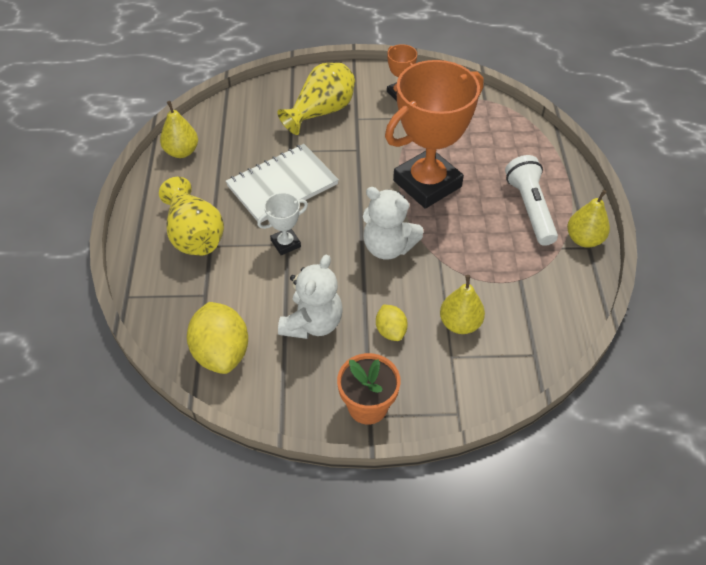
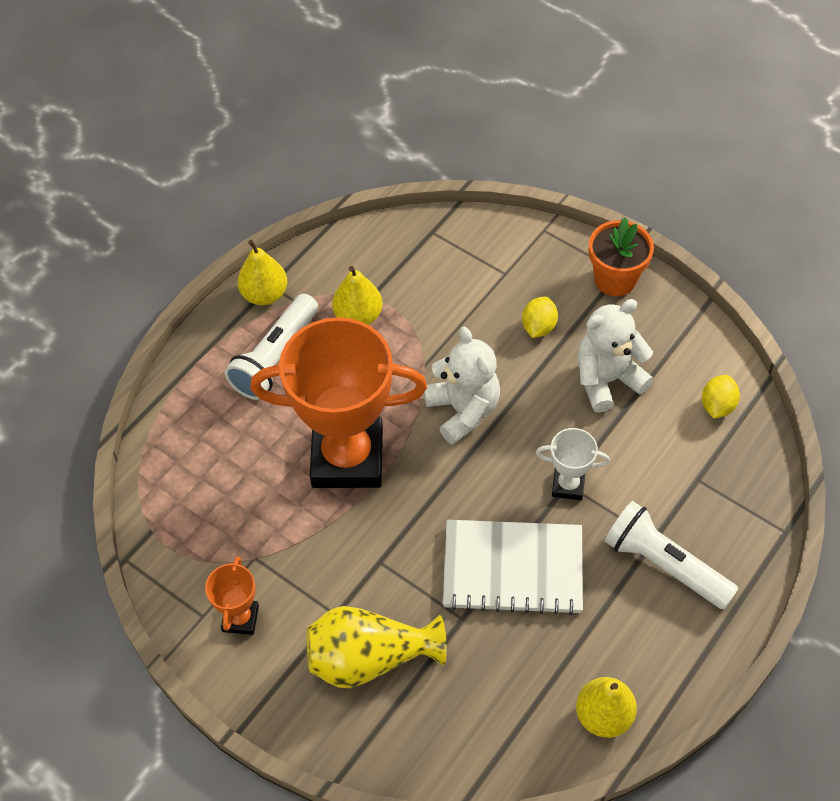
camera: 140 degrees left, 5 degrees up
yellow vase [159,177,224,256] -> white flashlight [604,501,738,609]
yellow lemon [187,302,248,374] -> yellow lemon [702,375,740,419], size x0.54
yellow pear [440,275,485,334] -> yellow pear moved to [332,266,383,325]

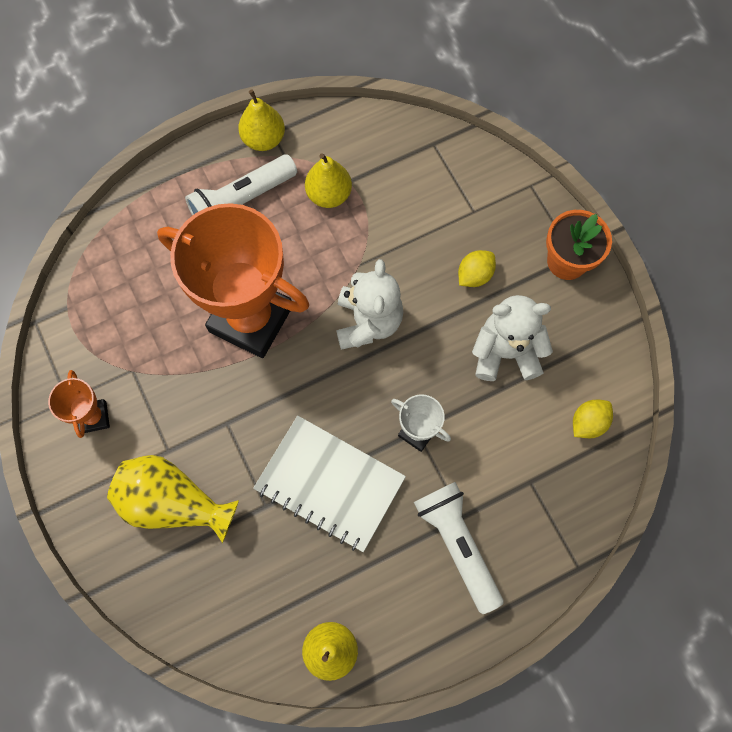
camera: 25 degrees right, 15 degrees up
orange trophy [205,556,259,635] -> orange trophy turned 45 degrees counterclockwise [48,370,110,438]

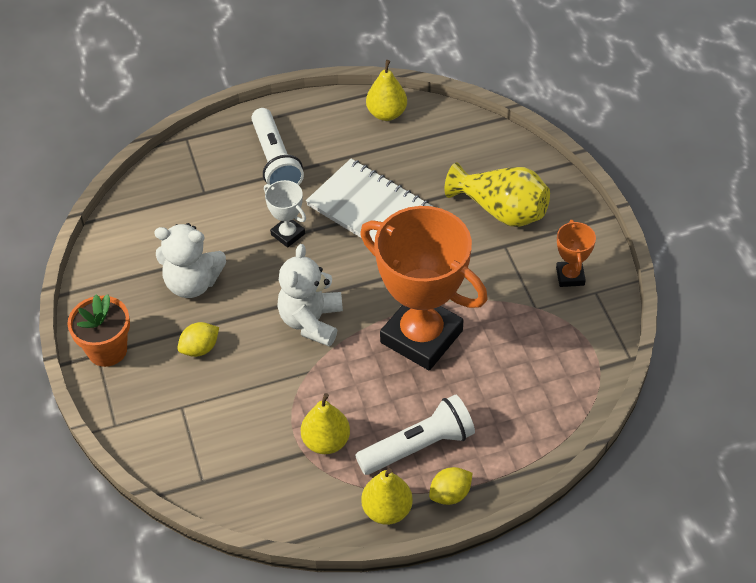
camera: 170 degrees left, 20 degrees down
yellow lemon [573,400,613,438] -> yellow lemon moved to [429,467,473,505]

